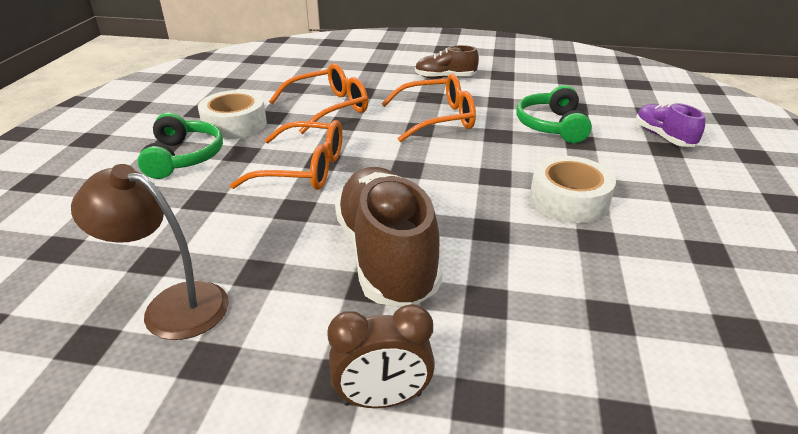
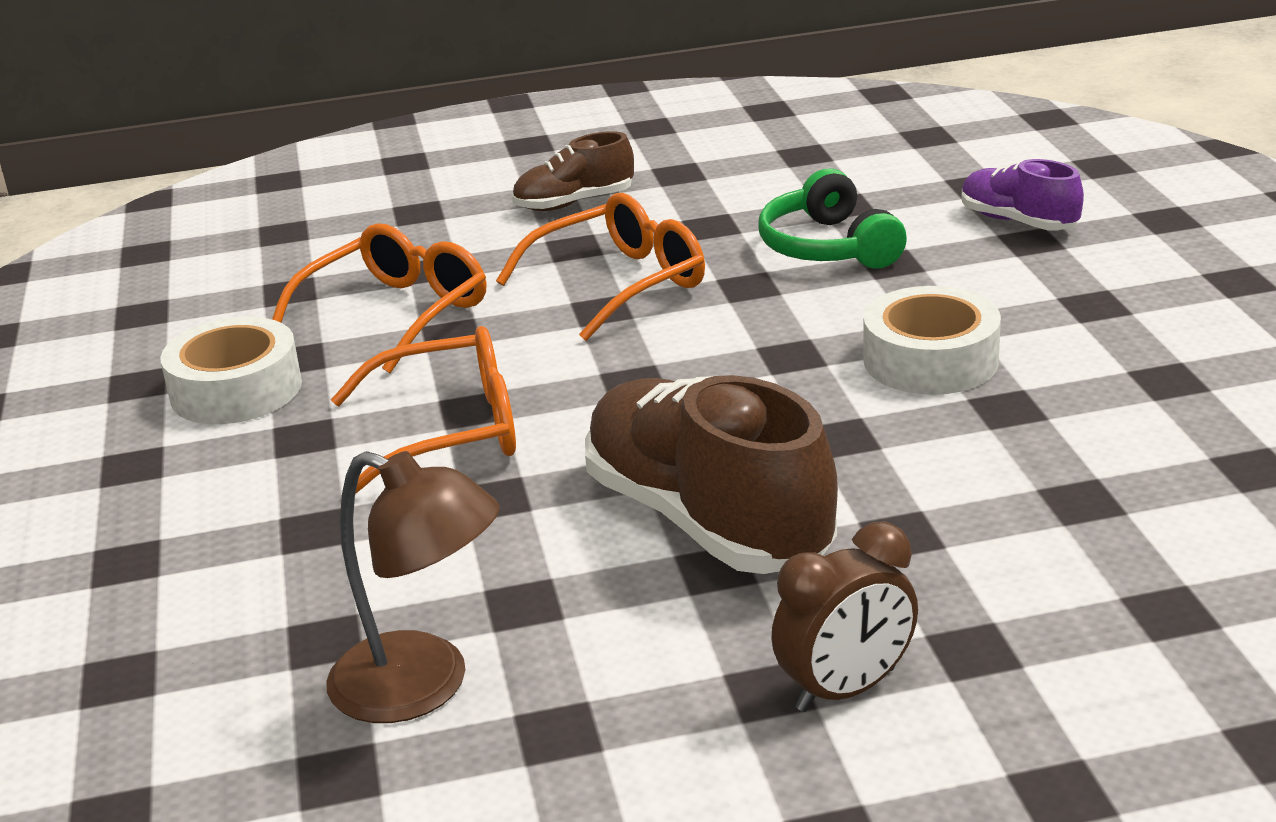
camera: 20 degrees left, 5 degrees down
brown lamp [71,164,229,340] -> brown lamp turned 150 degrees counterclockwise [326,451,500,723]
green headphones [138,113,223,179] -> none

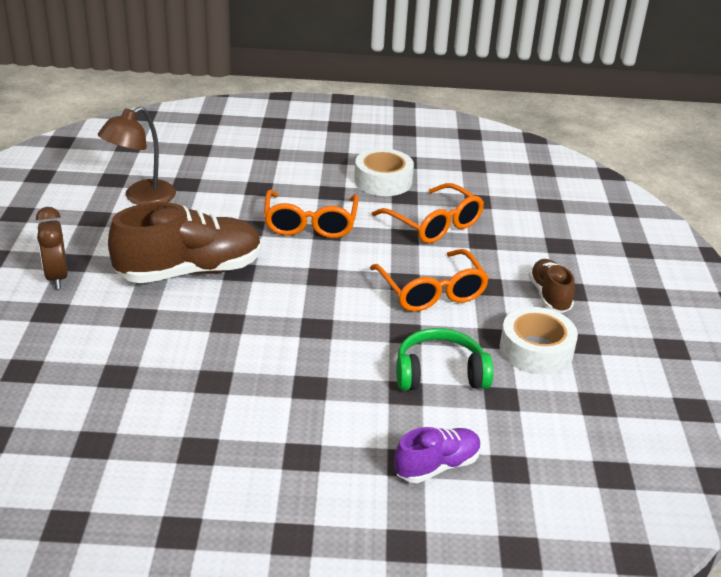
camera: 100 degrees right, 5 degrees up
white tape [863,286,1001,395] -> white tape moved to [500,307,578,375]

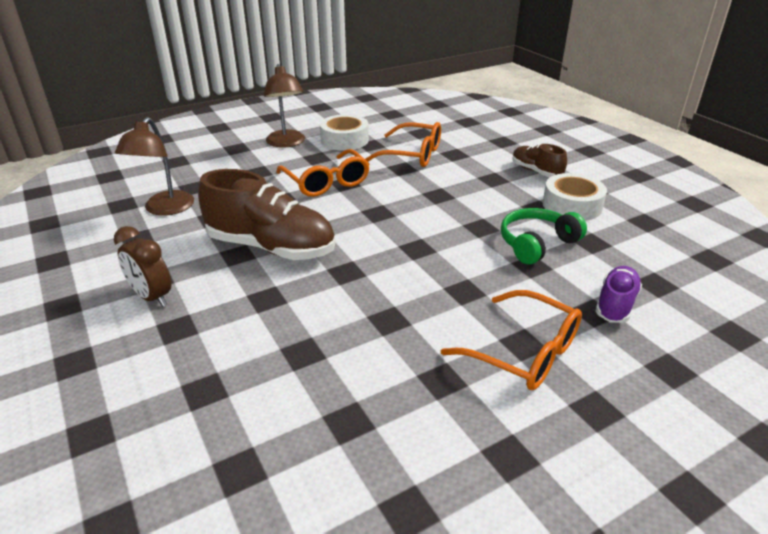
camera: 30 degrees left, 0 degrees up
brown shoe [108,202,262,283] -> brown shoe turned 75 degrees clockwise [198,169,335,260]
orange glasses [370,249,489,312] -> orange glasses moved to [441,290,582,390]
none -> brown lamp [264,64,305,148]

